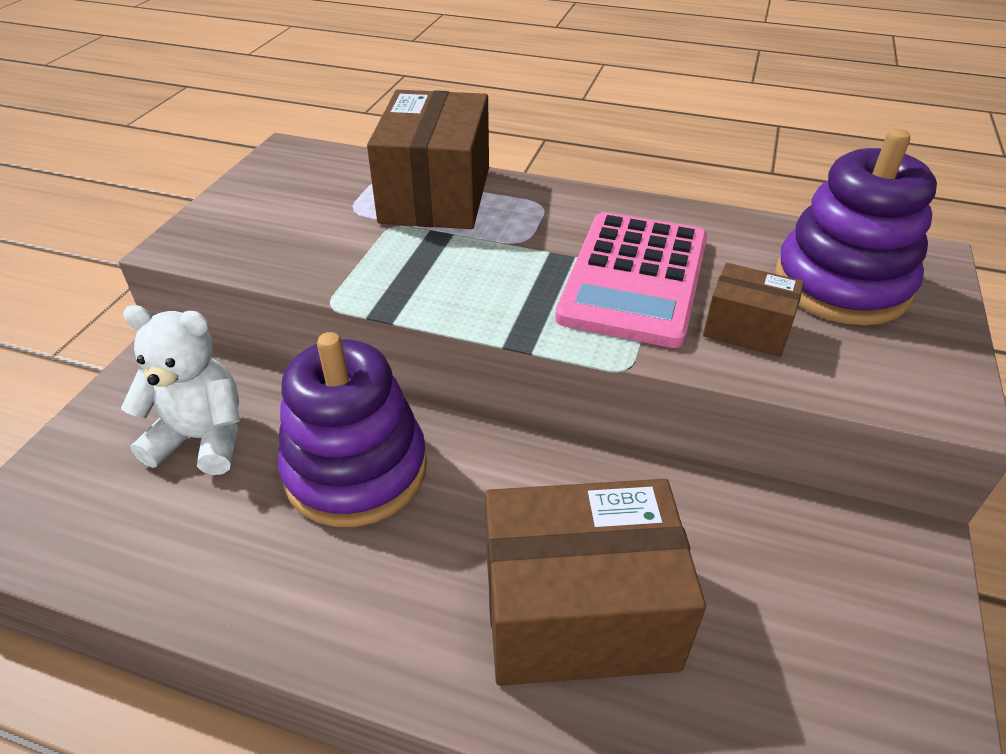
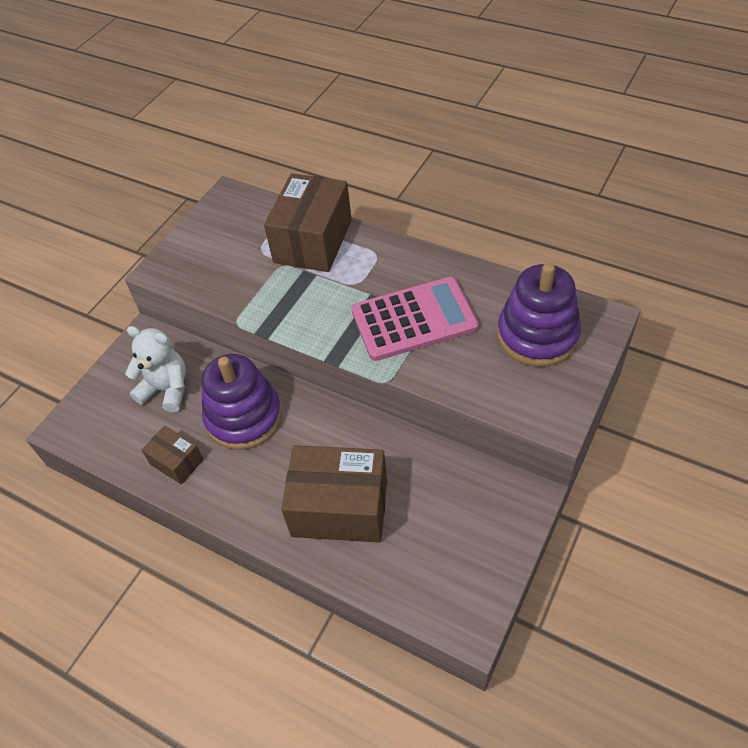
camera: 15 degrees right, 10 degrees up
pink calculator [555,212,708,348] -> pink calculator turned 135 degrees counterclockwise [351,277,479,361]
brown box [703,263,804,357] -> brown box moved to [142,426,204,485]

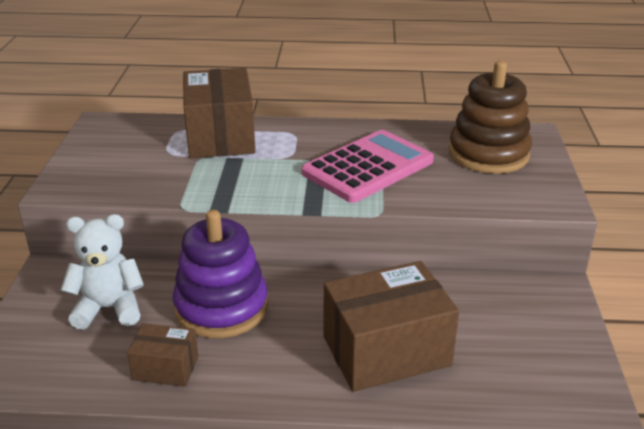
camera: 30 degrees left, 20 degrees down
purple stacking toy [497,263,581,367] -> brown stacking toy [449,61,532,174]

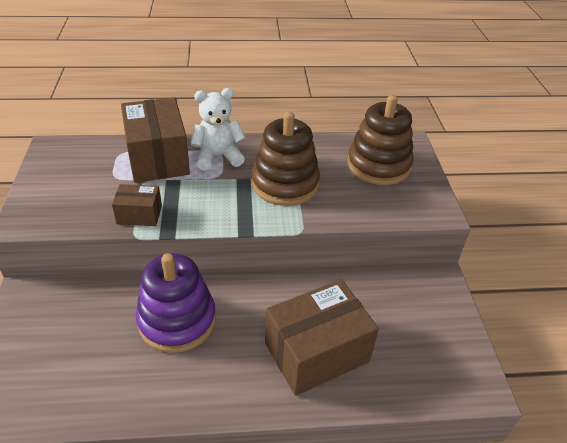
camera: 10 degrees left, 10 degrees up
white teddy bear [61,214,144,330] -> white teddy bear moved to [191,88,246,171]
brown box [127,323,198,387] -> brown box moved to [112,184,162,226]
pink calculator [301,130,434,203] -> brown stacking toy [252,111,320,206]

